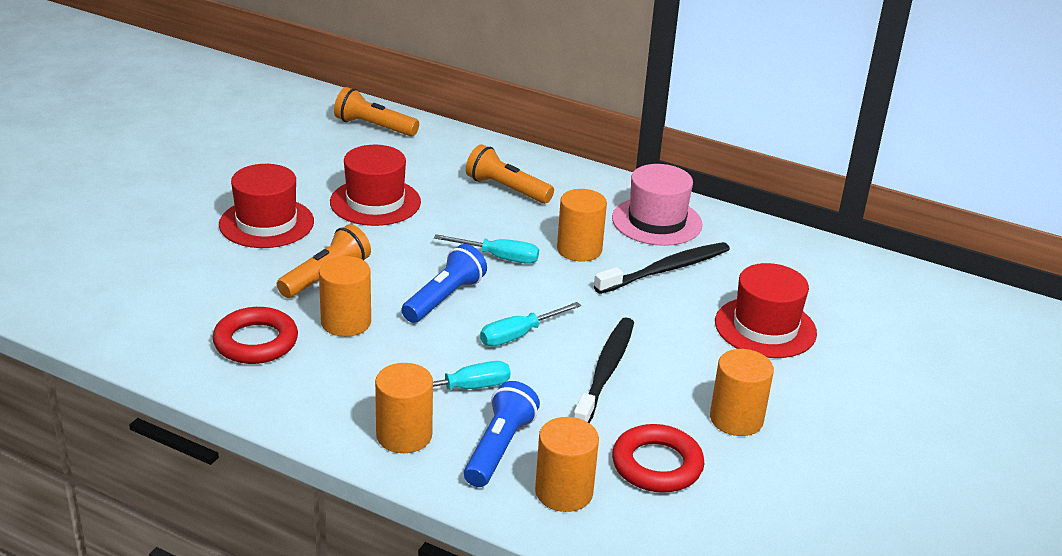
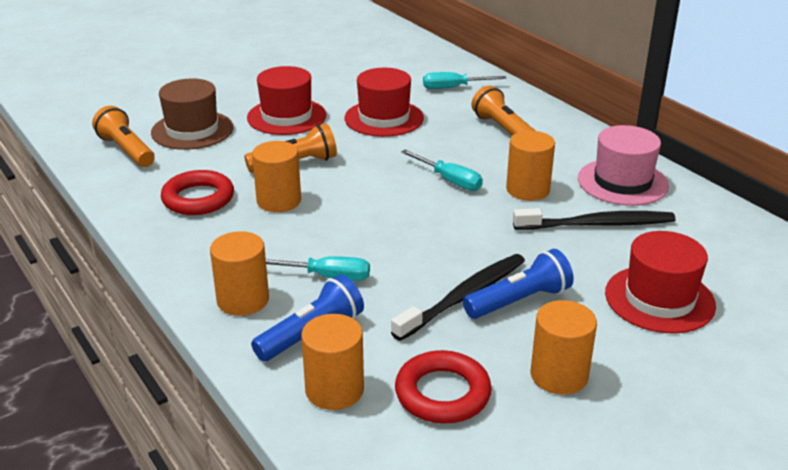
camera: 30 degrees right, 0 degrees up
orange flashlight [334,87,419,137] -> orange flashlight moved to [92,106,155,167]
blue flashlight [401,244,487,323] -> blue flashlight moved to [463,249,574,319]
turquoise screwdriver [480,302,581,346] -> turquoise screwdriver moved to [423,72,507,89]
none -> brown hat [151,78,233,150]

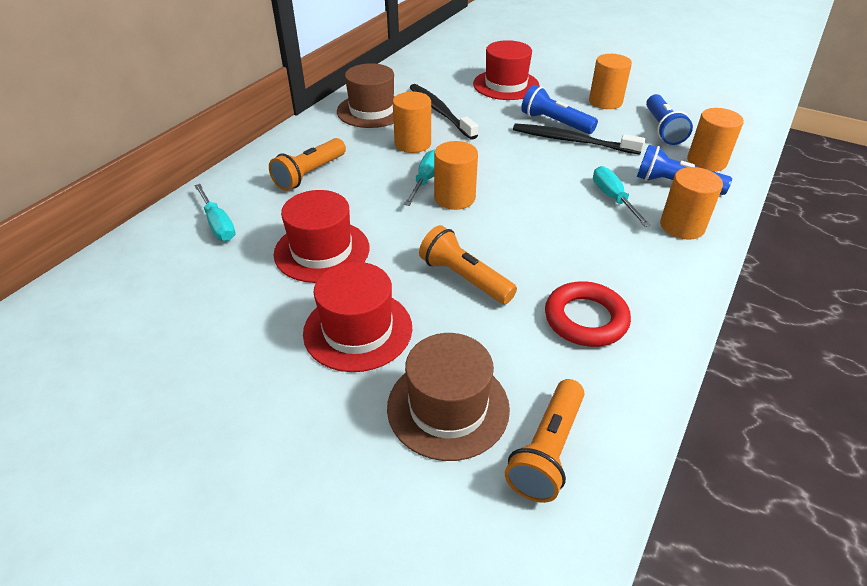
camera: 115 degrees left, 10 degrees up
orange cylinder [252,141,301,212] -> orange cylinder moved to [434,141,478,210]
red ring [395,350,492,424] -> blue flashlight [646,94,693,145]
pink hat [578,125,669,206] -> brown hat [337,63,395,128]

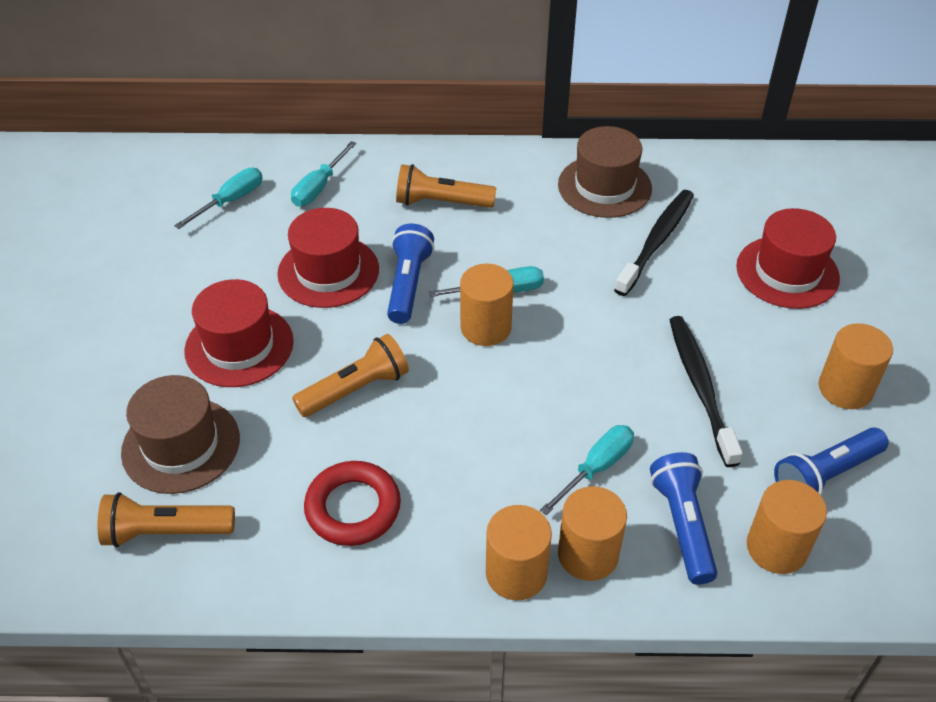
camera: 60 degrees right, 5 degrees up
orange cylinder [393,92,431,153] -> orange cylinder moved to [486,505,552,600]
orange flashlight [419,225,517,304] -> orange flashlight turned 45 degrees clockwise [292,334,409,417]
blue flashlight [521,85,598,134] -> blue flashlight moved to [387,224,435,324]
none -> turquoise screwdriver [174,168,263,229]

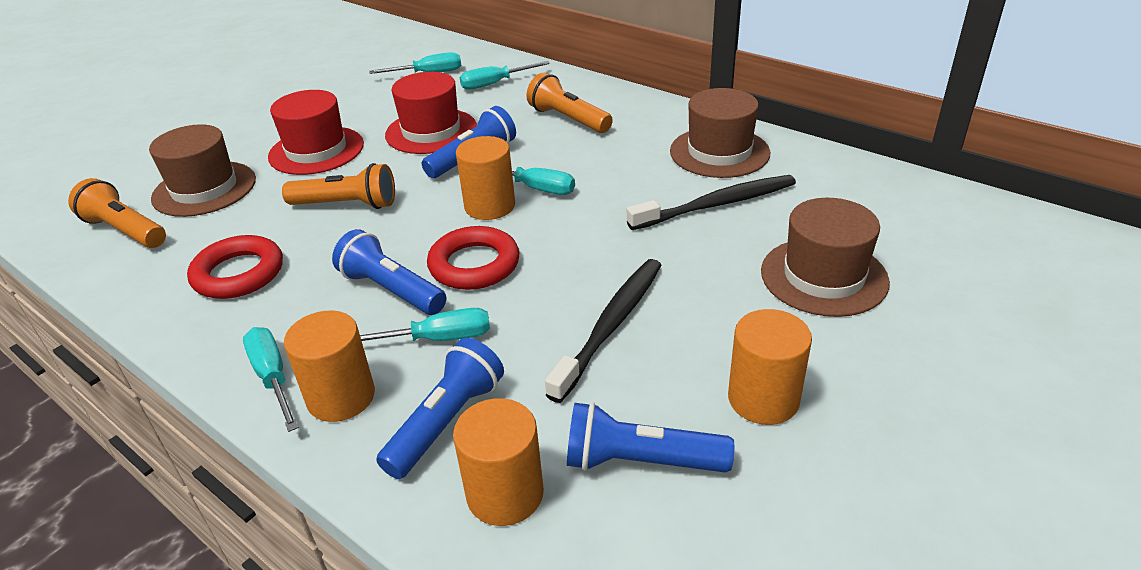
camera: 40 degrees right, 10 degrees down
orange cylinder [486,505,552,600] -> turquoise screwdriver [243,327,299,432]
red hat [736,208,840,309] -> brown hat [761,198,890,317]
none -> blue flashlight [332,229,446,315]
none -> red ring [427,226,519,290]

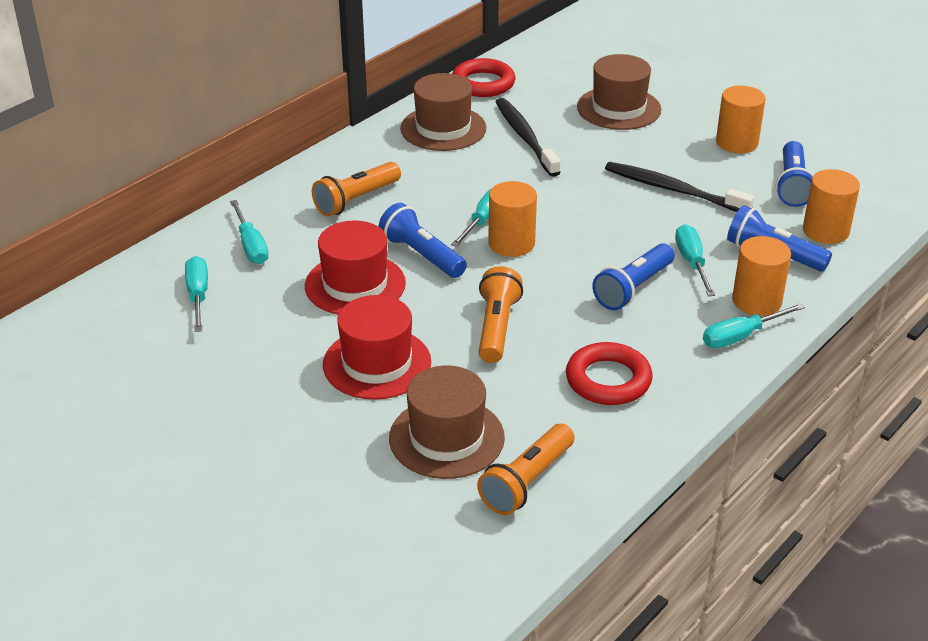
camera: 90 degrees left, 0 degrees up
red ring [427,226,519,290] -> red ring moved to [452,58,515,97]

